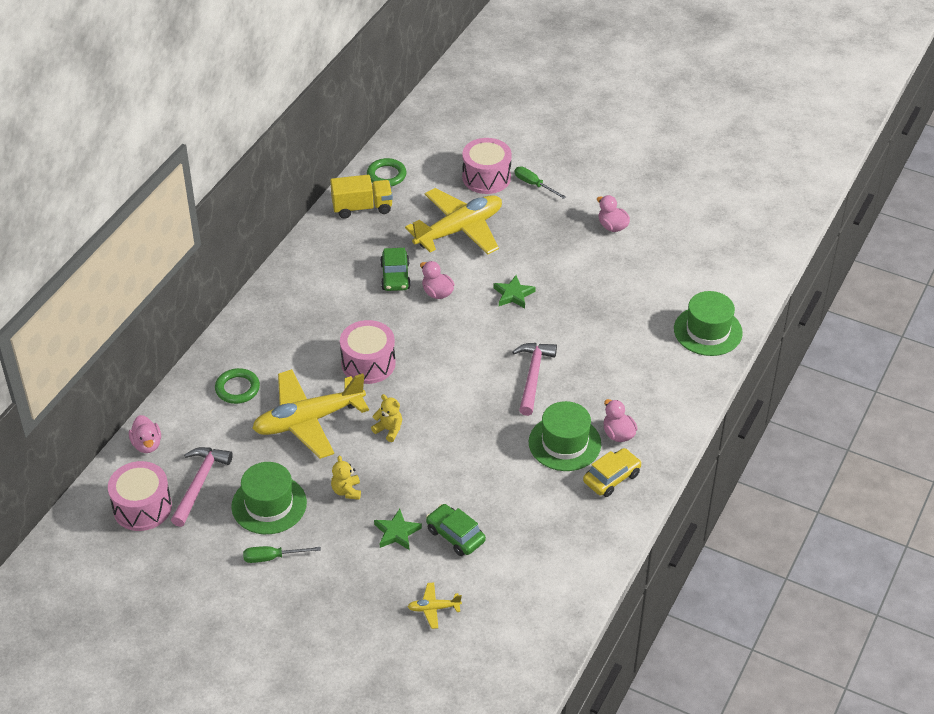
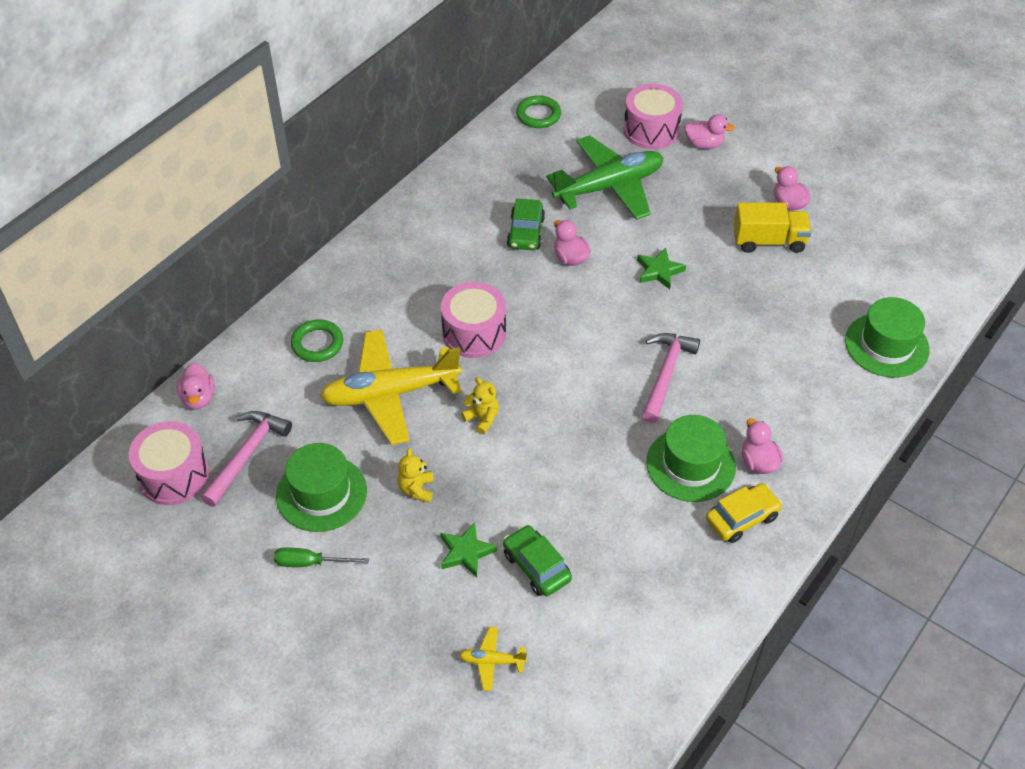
camera: 10 degrees right, 5 degrees up
yellow truck [330,175,393,219] -> yellow truck moved to [734,202,812,253]
yellow plane [405,188,502,254] -> green plane [546,135,664,220]
green screwdriver [515,167,566,199] -> pink duck [684,114,735,149]

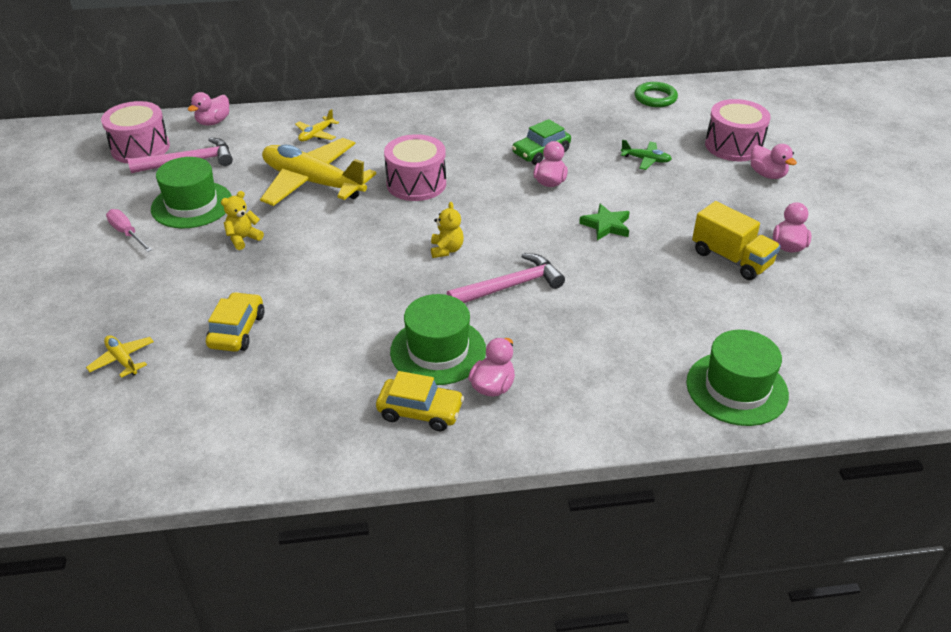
camera: 45 degrees right, 10 degrees down
green screwdriver [274,547,369,567] -> pink screwdriver [106,209,152,252]
green ring [291,319,343,362] -> yellow plane [295,109,339,142]
green star [441,522,497,578] -> none
yellow teddy bear [461,377,499,434] -> yellow teddy bear moved to [431,202,464,258]
green car [503,525,572,596] -> yellow car [206,292,265,352]
green plane [546,135,664,220] -> green plane [621,140,672,170], size x0.41

